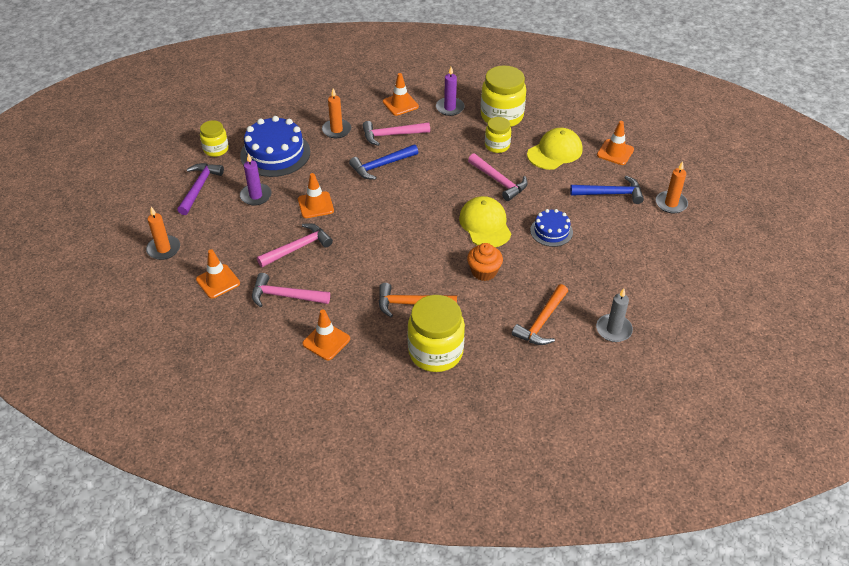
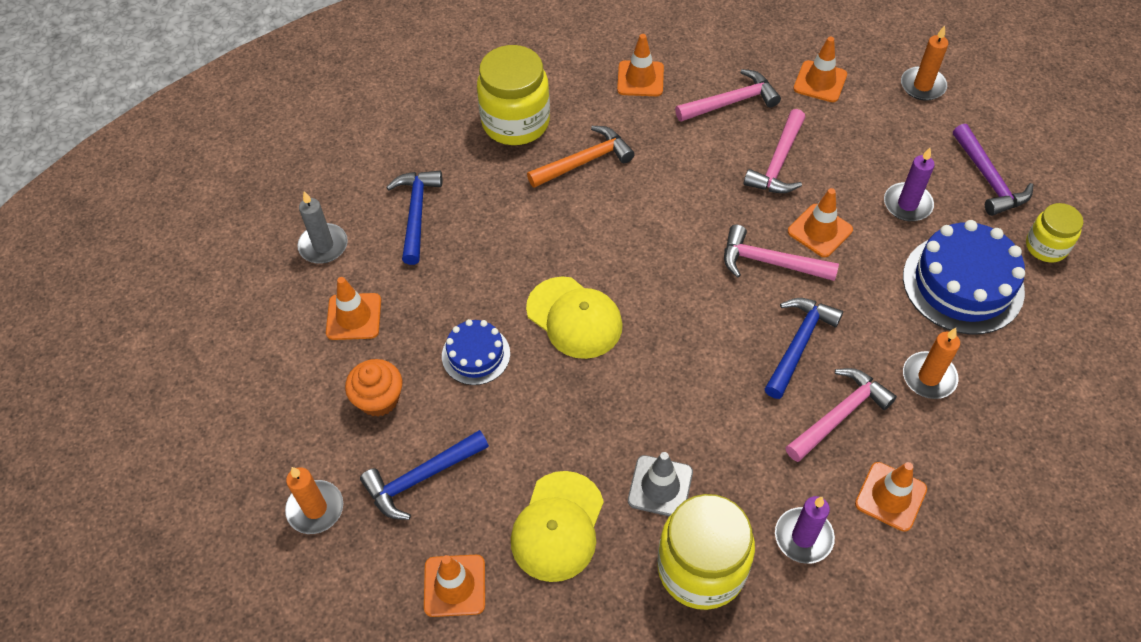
camera: 150 degrees right, 10 degrees up
orange cupcake [467,243,503,281] -> orange cupcake moved to [345,359,402,417]
pink hammer [468,153,528,201] -> pink hammer moved to [724,225,839,281]
yellow jar [485,117,511,153] -> grey traffic cone [628,452,693,516]
orange hammer [512,284,568,345] -> blue hammer [386,171,443,265]
none -> orange traffic cone [326,277,381,340]

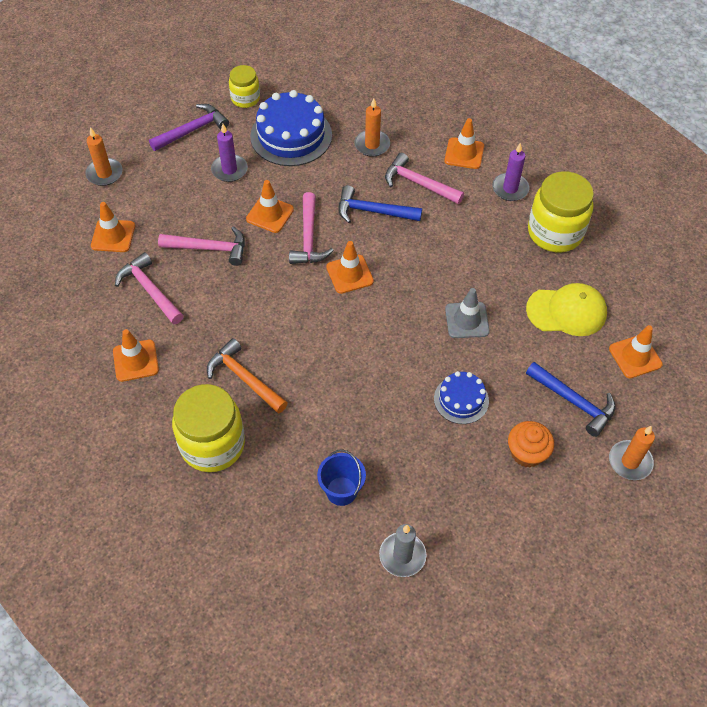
camera: 110 degrees left, 0 degrees up
orange traffic cone [326,277,381,340] -> orange traffic cone moved to [326,241,374,294]
blue hammer [386,171,443,265] -> blue bucket [317,449,366,506]
yellow cap [526,277,623,359] -> none
grey traffic cone [628,452,693,516] -> grey traffic cone moved to [445,288,490,338]

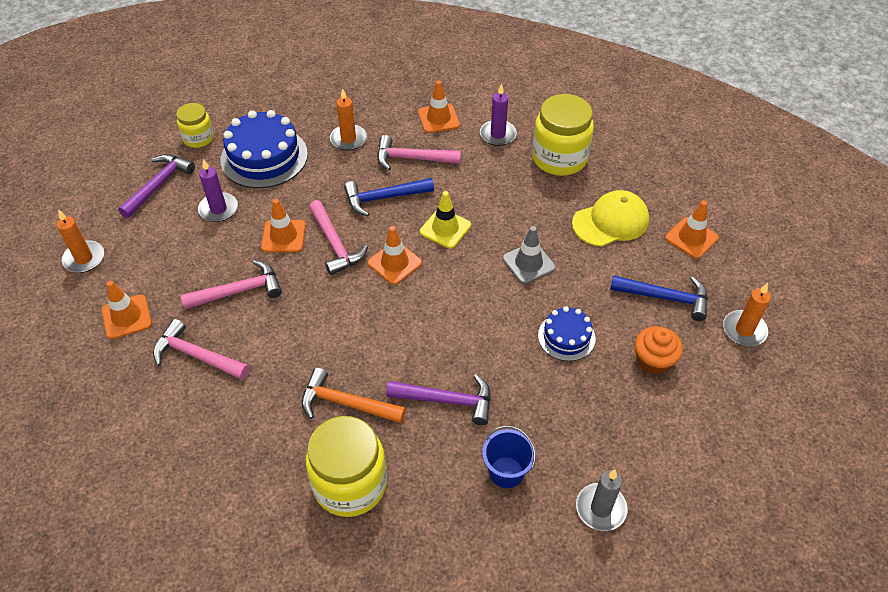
camera: 25 degrees left, 5 degrees down
orange traffic cone [113,329,159,382] -> none
none -> purple hammer [386,374,491,425]
none -> yellow traffic cone [420,191,471,249]

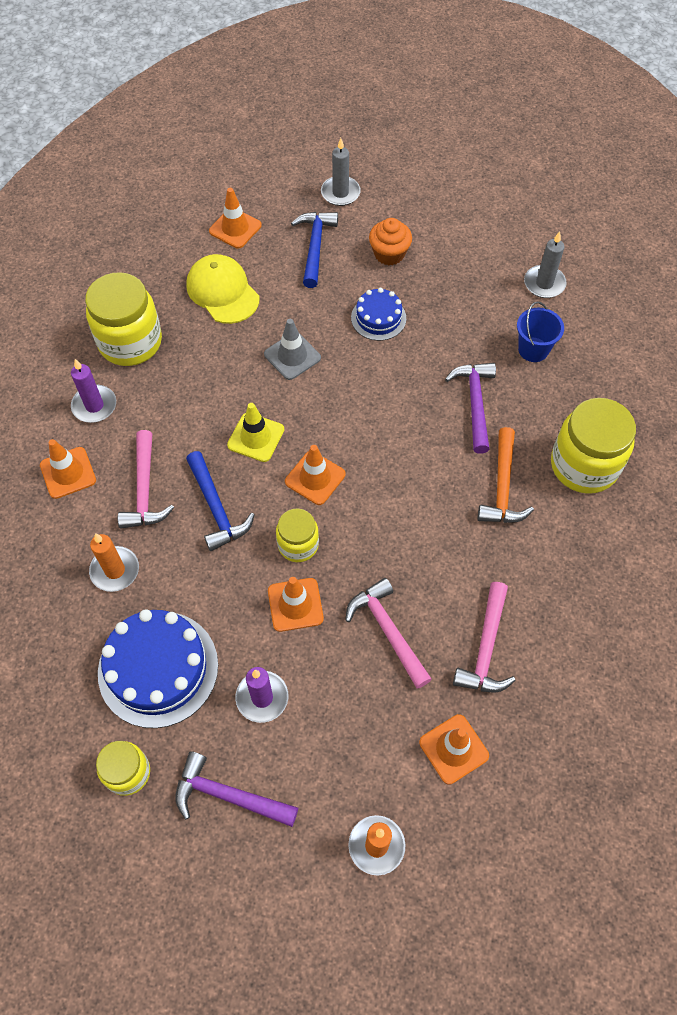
camera: 100 degrees left, 10 degrees up
pink hammer [309,200,368,275] -> yellow jar [276,509,319,562]
orange candle [723,283,771,346] -> grey candle [321,138,361,206]

